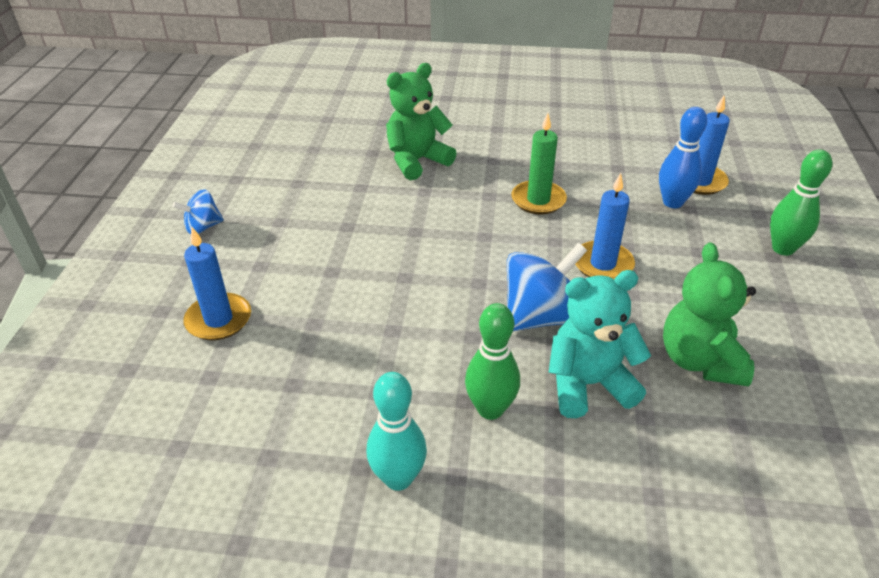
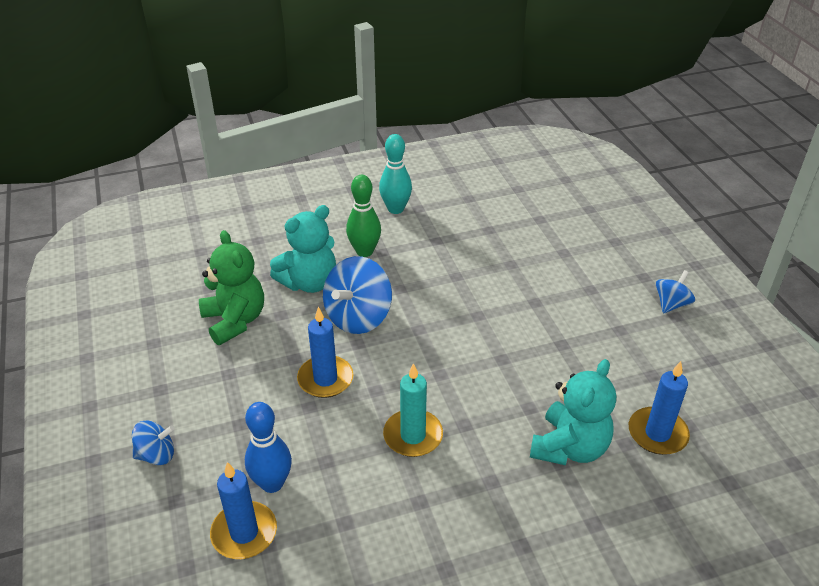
camera: 155 degrees right, 0 degrees up
blue candle [183,227,251,340] -> blue candle moved to [629,361,690,455]
green teddy bear [386,63,457,180] -> turquoise teddy bear [530,359,616,465]
green candle [511,113,567,215] -> turquoise candle [383,363,443,457]
green bowling pin [770,149,832,256] -> blue spinning top [132,420,175,465]

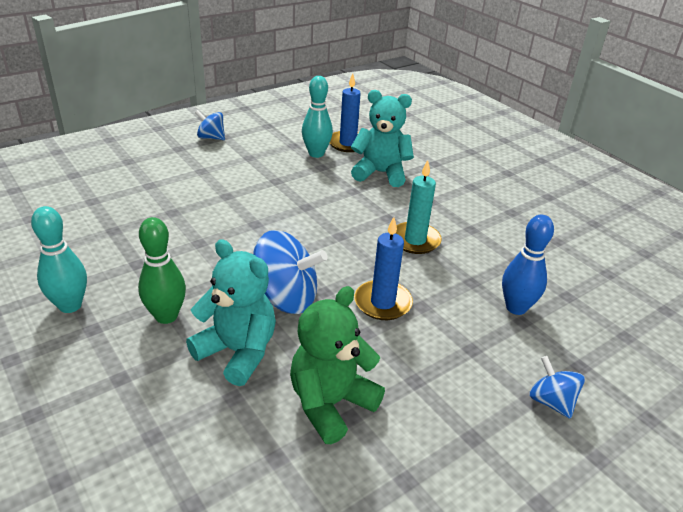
camera: 110 degrees left, 5 degrees down
blue candle [210,462,277,559] -> none
none -> turquoise bowling pin [302,76,333,158]

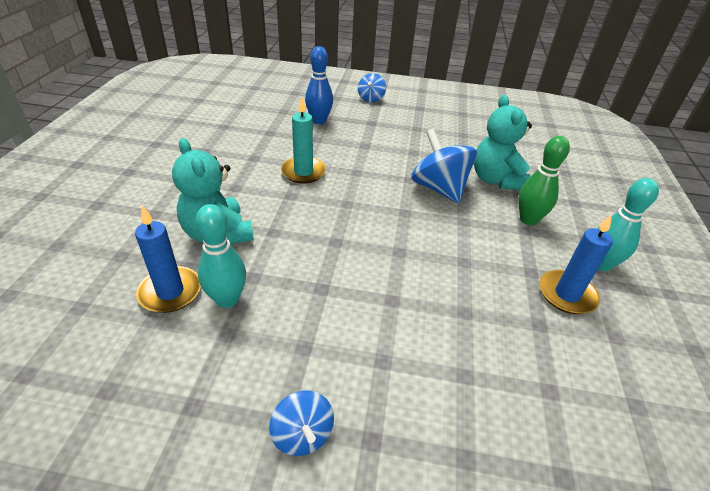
camera: 135 degrees left, 5 degrees up
green teddy bear [290,286,385,444] -> none
blue candle [354,217,413,320] -> blue candle moved to [539,214,613,314]

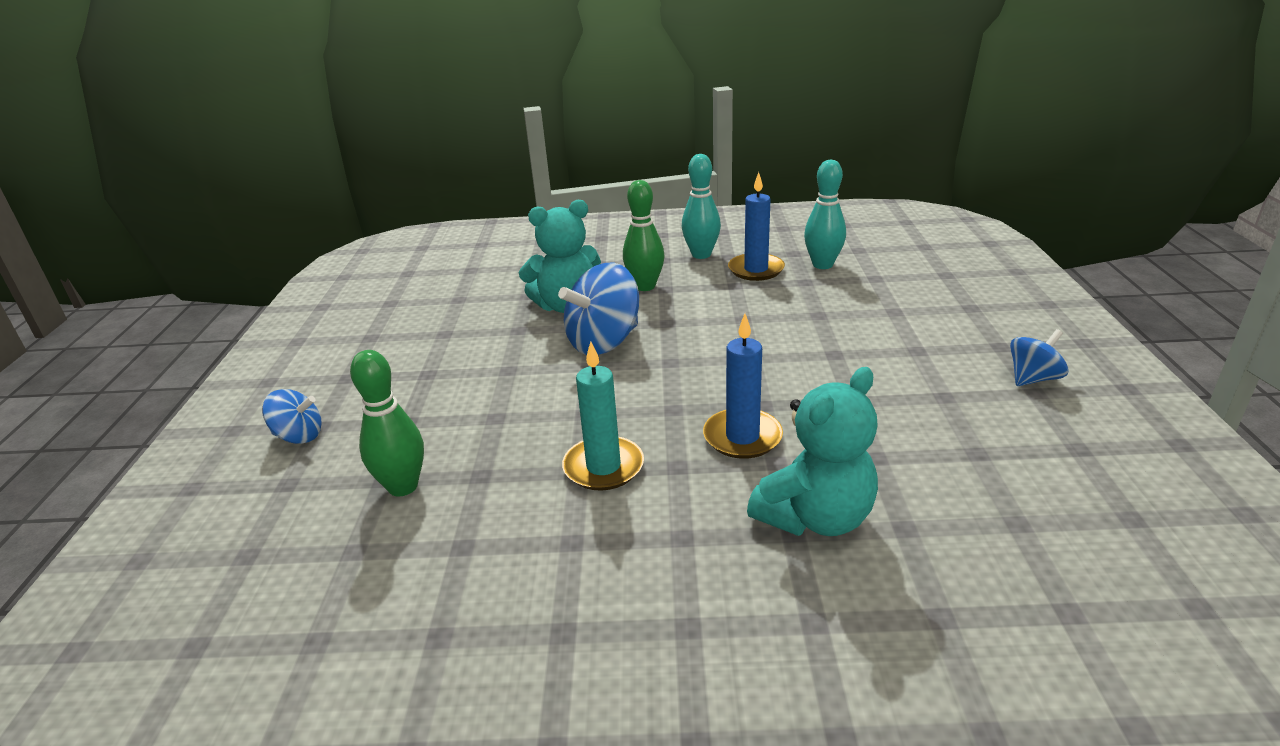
camera: 95 degrees left, 10 degrees down
blue candle [135,206,201,313] -> blue candle moved to [703,314,783,459]
turquoise bowling pin [196,204,246,308] -> turquoise bowling pin moved to [804,160,846,269]
blue bowling pin [305,46,333,124] -> green bowling pin [350,350,424,496]

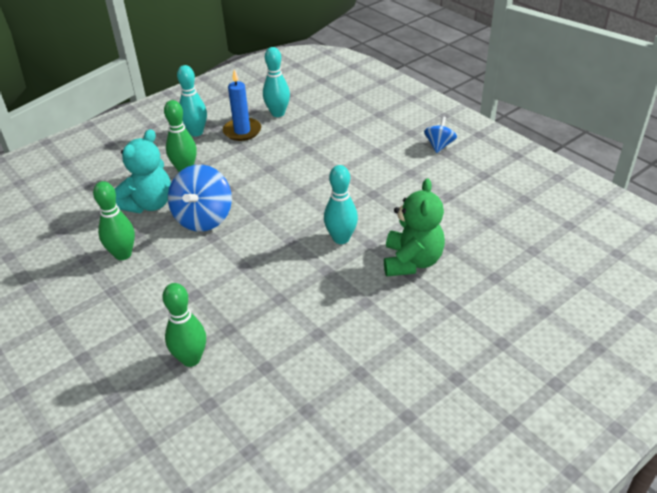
camera: 40 degrees left, 10 degrees up
blue spinning top [262,389,322,444] -> none
turquoise candle [562,341,644,491] -> none
blue candle [703,314,783,459] -> turquoise bowling pin [324,165,358,244]
turquoise teddy bear [747,367,878,536] -> green teddy bear [384,178,445,276]
none -> green bowling pin [93,181,135,260]

